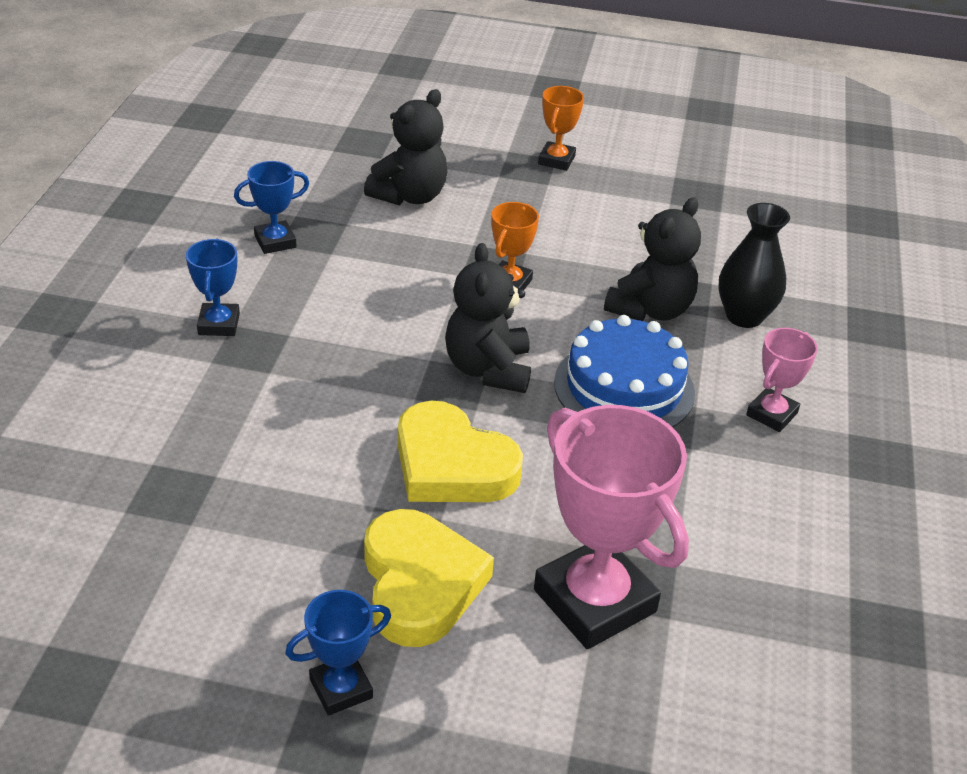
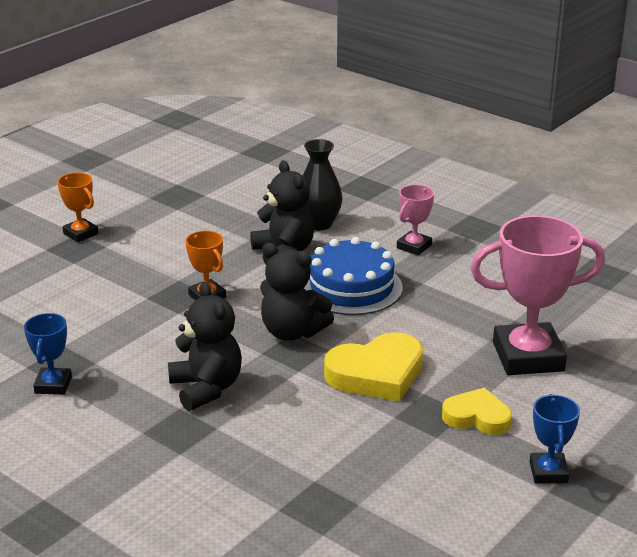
camera: 60 degrees left, 10 degrees down
blue trophy [186,239,240,336] -> none
black teddy bear [364,89,447,206] -> black teddy bear moved to [168,282,242,411]
yellow heart [364,509,494,647] -> yellow heart [442,388,512,435], size x0.64
pink trophy [746,328,818,432] -> pink trophy turned 60 degrees clockwise [397,184,434,255]

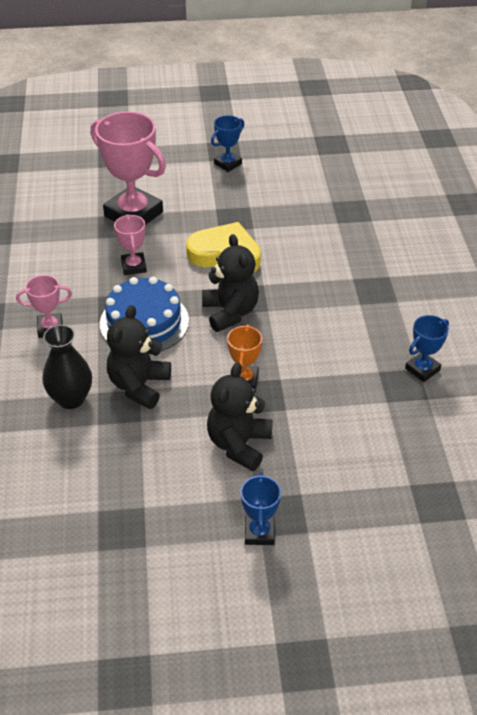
camera: 135 degrees left, 15 degrees up
orange trophy [57,173,98,242] -> blue trophy [241,472,281,545]
black teddy bear [168,282,242,411] -> black teddy bear moved to [207,362,273,471]
yellow heart [442,388,512,435] -> none
none -> pink trophy [114,214,147,275]

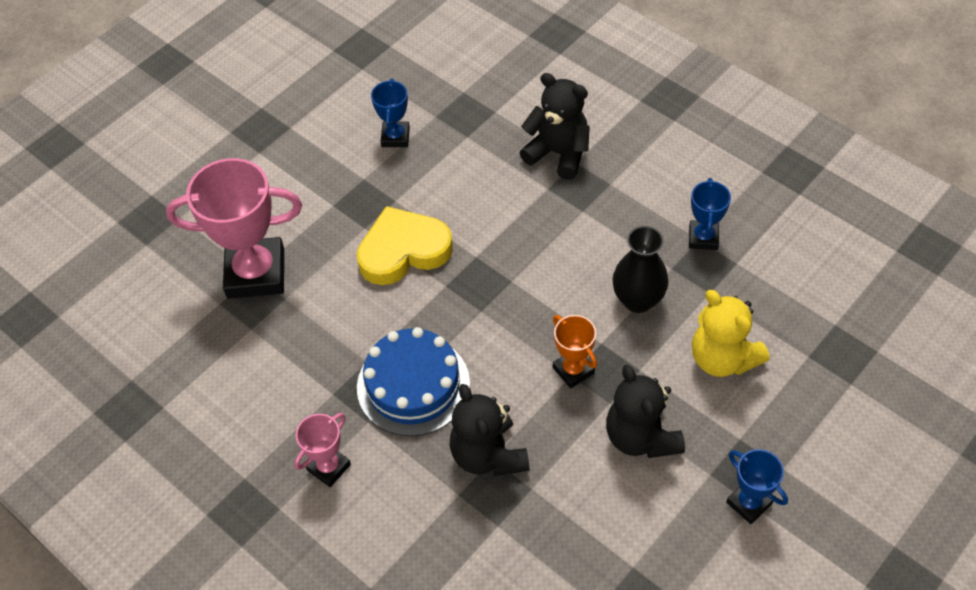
camera: 40 degrees left, 10 degrees up
black vase [43,325,92,409] -> black vase moved to [612,226,669,313]
pink trophy [114,214,147,275] -> none
black teddy bear [202,234,259,332] -> black teddy bear moved to [520,73,590,180]
blue trophy [211,115,244,172] -> blue trophy moved to [371,79,410,147]
none -> yellow teddy bear [692,290,770,377]

